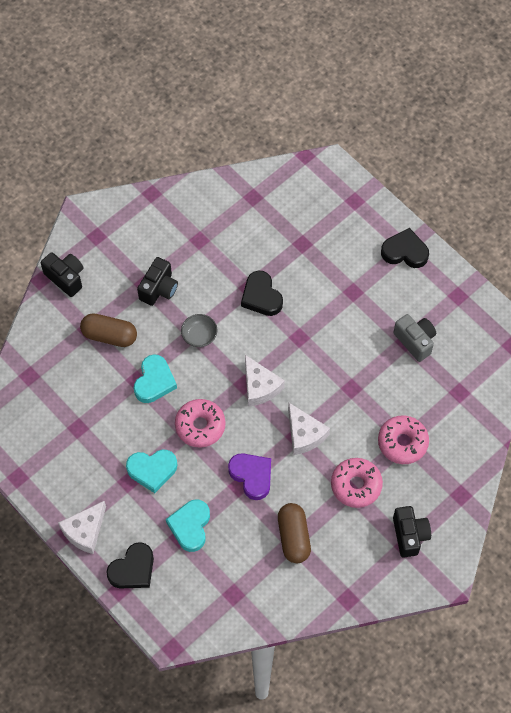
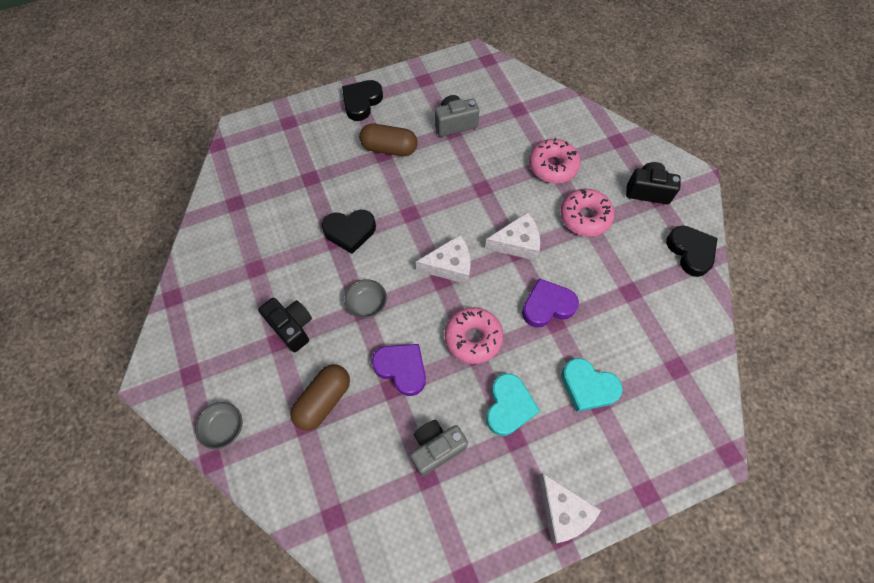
camera: 70 degrees left, 0 degrees up
black camera [41,252,83,297] -> grey bowl [195,402,242,449]
black heart [106,542,154,589] -> black heart moved to [666,225,718,277]
turquoise heart [134,354,177,403] -> purple heart [372,344,426,396]
brown capsule [278,503,311,563] -> brown capsule moved to [359,124,418,156]
none -> grey camera [410,420,468,476]

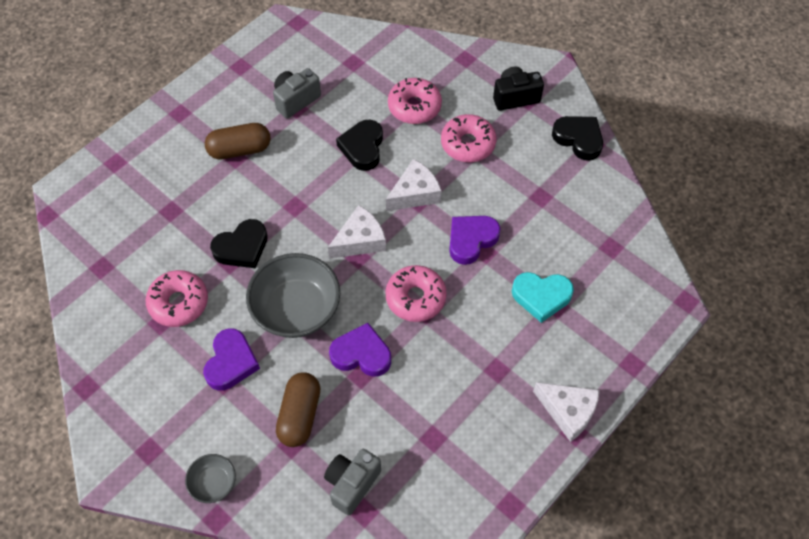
camera: 25 degrees left, 5 degrees down
black camera [258,298,312,352] -> purple heart [203,328,260,391]
black heart [342,80,383,121] -> black heart moved to [336,120,383,171]
grey bowl [345,279,387,318] -> grey bowl [246,253,340,338], size x2.04
grey camera [410,420,468,476] -> grey camera moved to [324,449,381,515]
turquoise heart [486,373,540,436] -> none
none -> pink donut [146,270,208,327]

